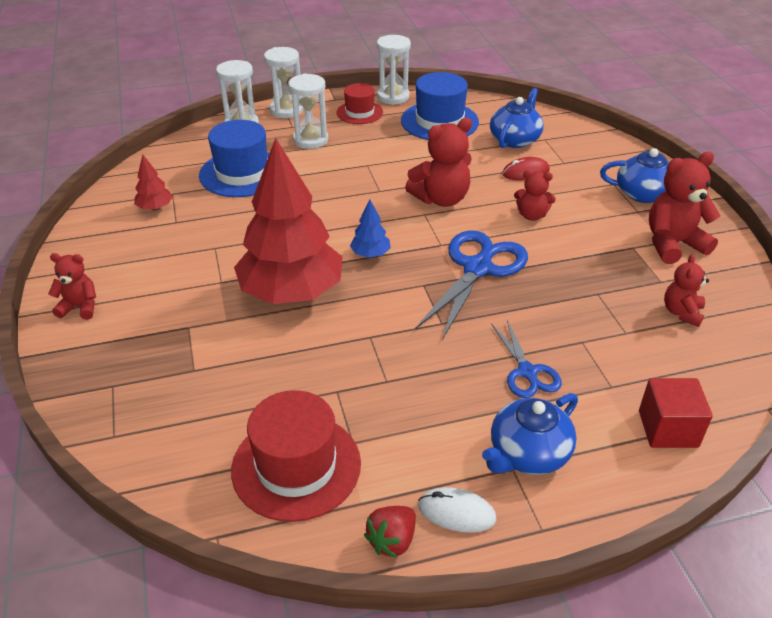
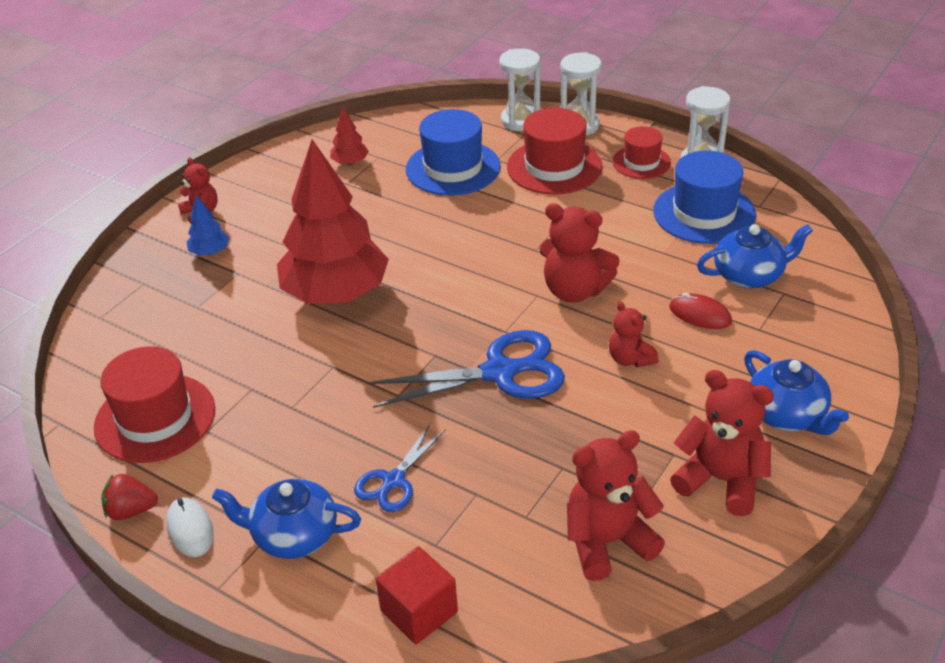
camera: 50 degrees right, 0 degrees up
white hourglass [288,73,328,149] -> red hat [507,108,603,195]
blue tree [350,199,391,258] -> blue tree moved to [186,195,229,256]
red teddy bear [664,254,709,327] -> red teddy bear [567,430,665,581], size x1.69

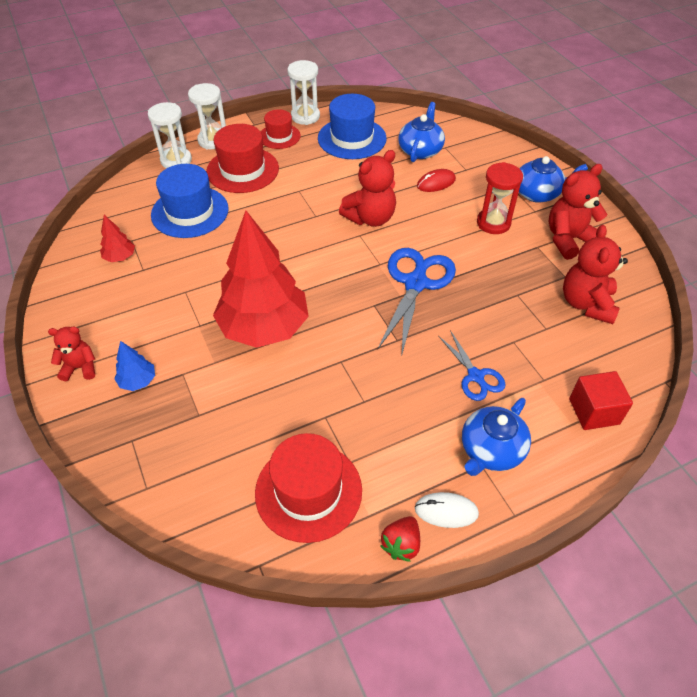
camera: 60 degrees left, 10 degrees up
red teddy bear [609,301,659,367] -> none
none -> red hourglass [477,162,523,234]

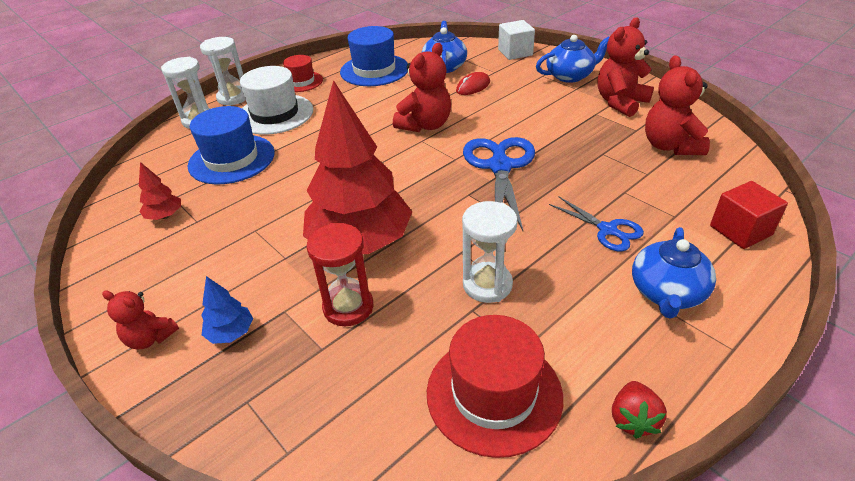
camera: 15 degrees left, 10 degrees down
red teddy bear [48,327,95,381] -> red teddy bear turned 135 degrees counterclockwise [102,290,179,349]
red hat [206,124,279,193] -> white hat [240,66,313,134]
white hourglass [287,60,320,125] -> white hourglass moved to [462,201,518,303]
white mouse [415,492,479,528] -> none
red hourglass [477,162,523,234] -> red hourglass moved to [307,223,373,326]
none -> white cube [498,20,535,60]

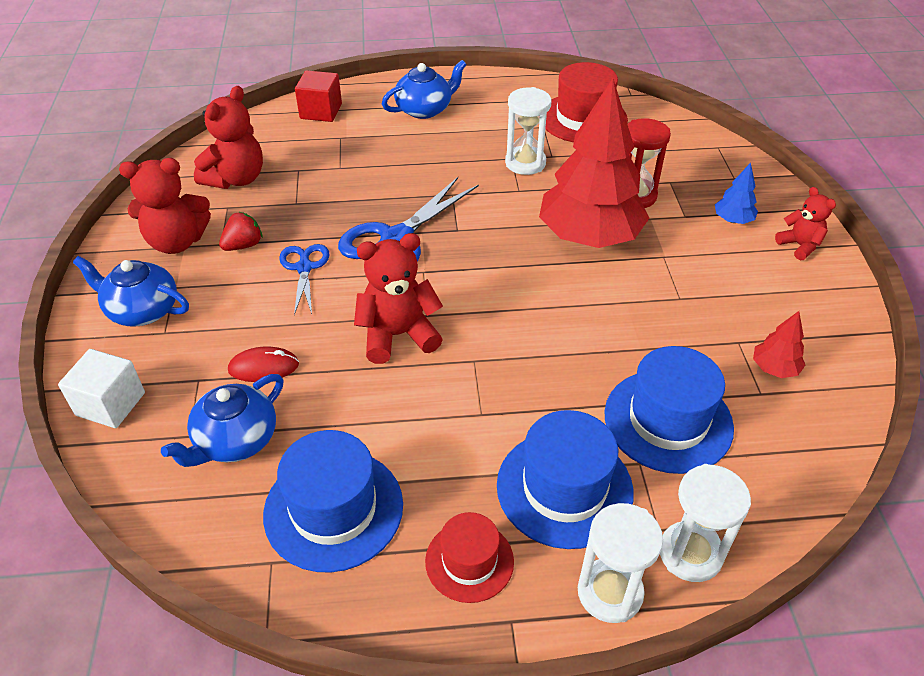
camera: 145 degrees left, 5 degrees up
white hat [240,66,313,134] -> blue hat [497,410,634,549]
blue scissors [549,196,644,251] -> blue scissors moved to [279,244,330,315]
red strawberry [612,381,667,439] -> red strawberry moved to [219,212,263,251]

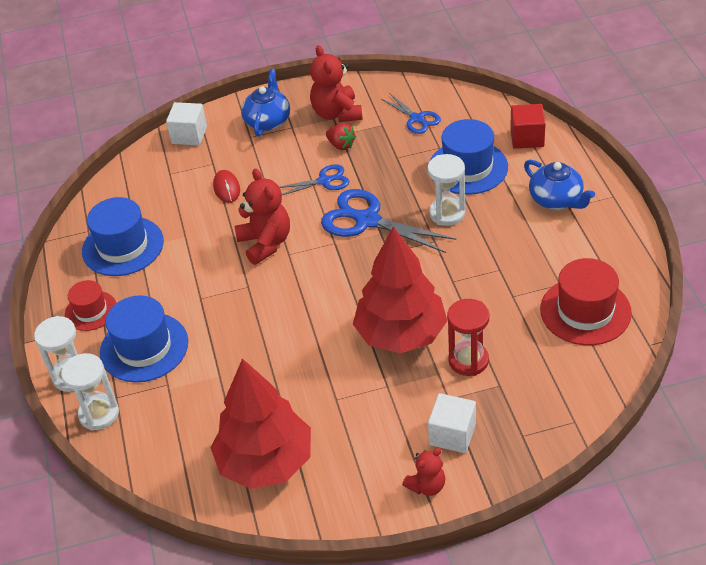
camera: 85 degrees right, 0 degrees up
blue teapot [161,374,283,467] -> none
red teddy bear [194,86,263,189] -> blue scissors [381,93,441,134]
white hourglass [505,87,552,175] -> white hourglass moved to [427,154,465,226]
blue hat [604,346,734,474] -> blue hat moved to [429,119,508,195]
blue tree [715,163,758,224] -> white cube [428,393,476,453]
red tree [753,311,805,378] -> red tree [211,358,311,489], size x2.47

